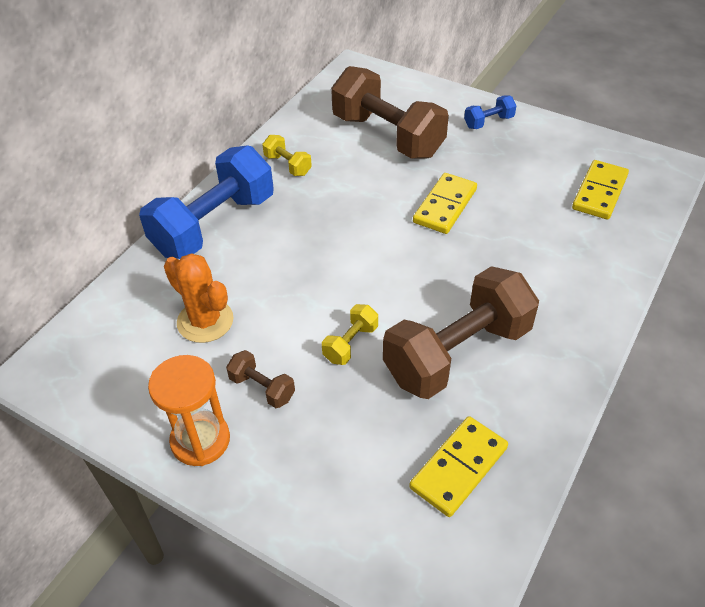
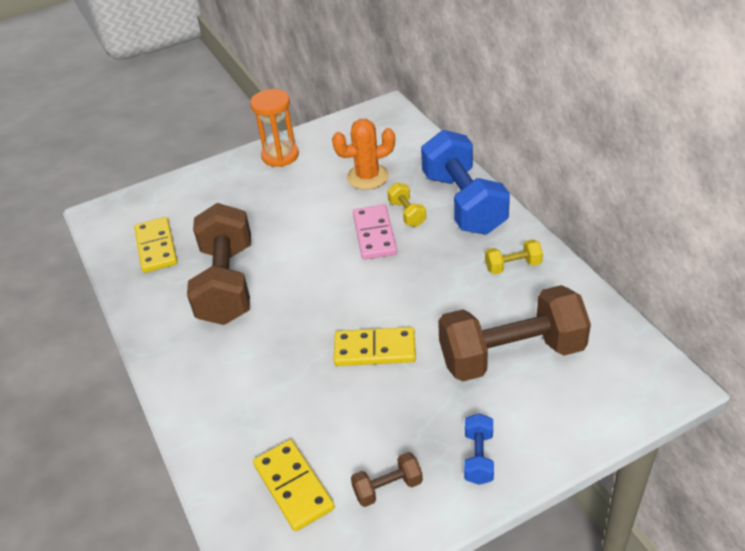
camera: 125 degrees right, 5 degrees down
brown dumbbell [226,350,295,408] -> brown dumbbell moved to [351,452,423,507]
yellow dumbbell [322,304,378,365] -> yellow dumbbell moved to [387,183,426,227]
yellow domino [413,173,477,234] -> yellow domino turned 60 degrees counterclockwise [334,327,416,366]
none -> pink domino [353,205,397,260]

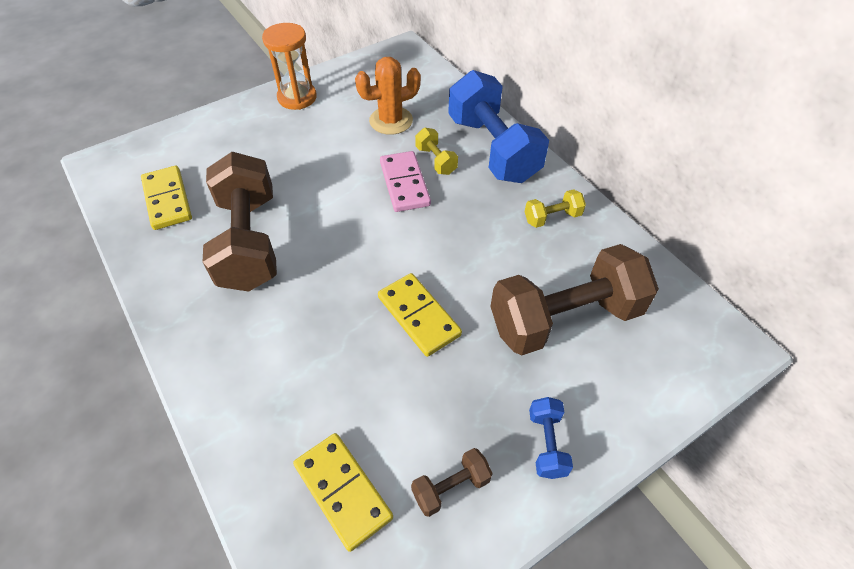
camera: 10 degrees left, 10 degrees up
yellow domino [334,327,416,366] -> yellow domino turned 60 degrees clockwise [378,273,462,357]

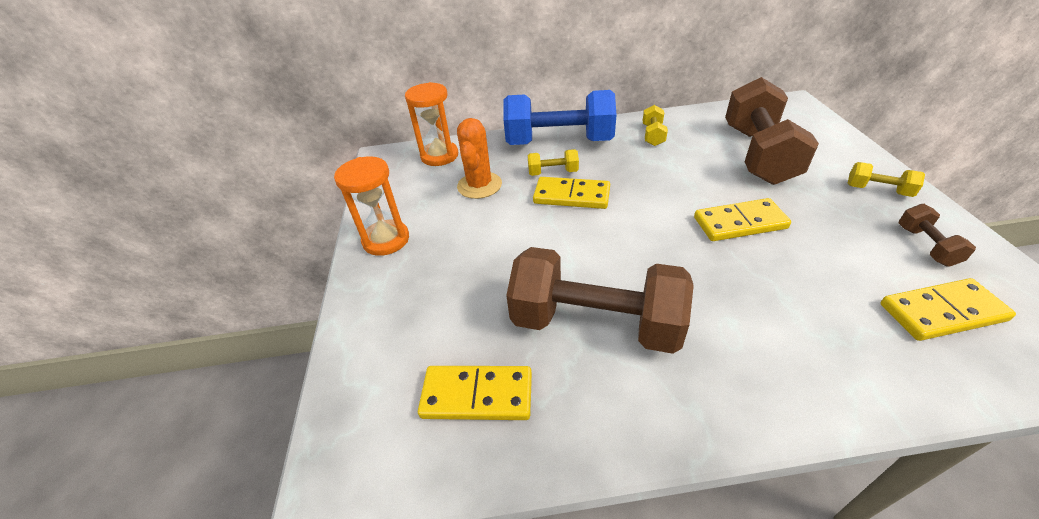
camera: 60 degrees left, 10 degrees down
pink domino [380,151,431,212] -> yellow domino [533,177,610,209]
blue dumbbell [529,397,573,479] -> yellow dumbbell [848,162,925,197]
none -> orange hourglass [405,82,458,166]

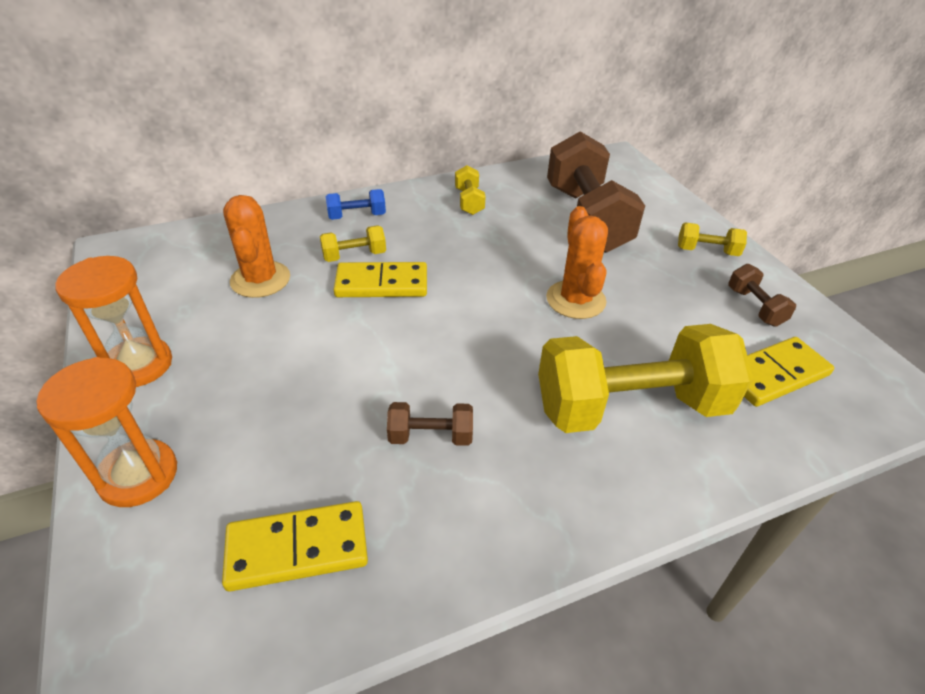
camera: 20 degrees left, 0 degrees up
orange hourglass [405,82,458,166] -> orange hourglass moved to [37,357,177,507]
blue dumbbell [504,90,617,145] -> blue dumbbell [326,189,386,220], size x0.43
brown dumbbell [506,247,694,354] -> brown dumbbell [387,402,473,446], size x0.43
yellow domino [694,198,791,241] -> orange cactus [546,206,608,319]
none -> yellow dumbbell [538,324,753,433]

